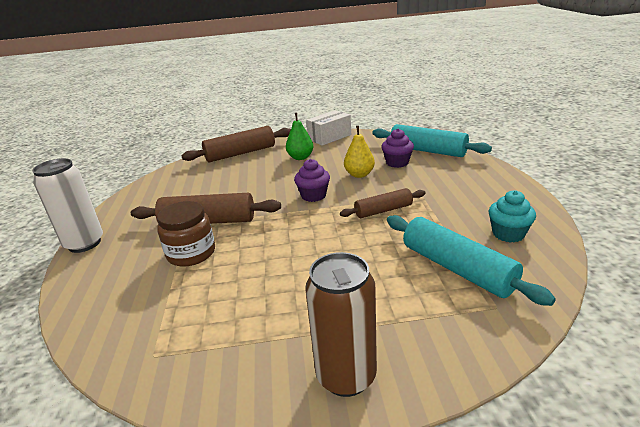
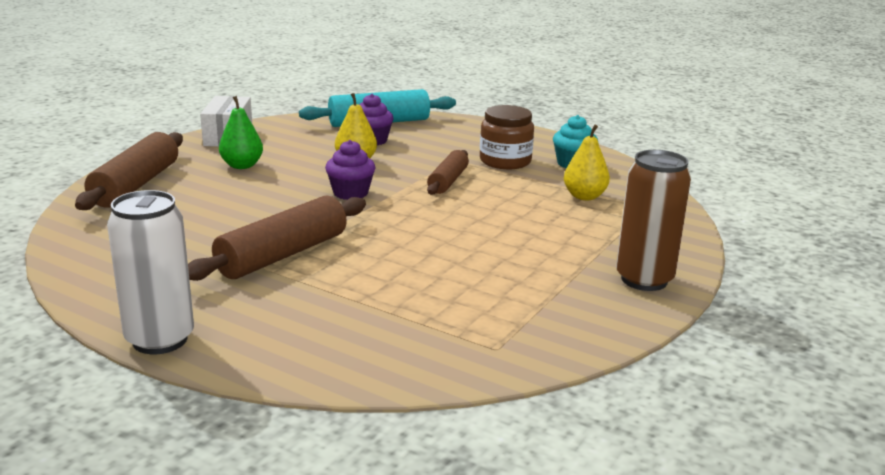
camera: 55 degrees left, 5 degrees down
brown jar [157,201,215,267] -> brown jar moved to [480,105,534,169]
turquoise rolling pin [387,215,556,306] -> yellow pear [564,125,610,200]

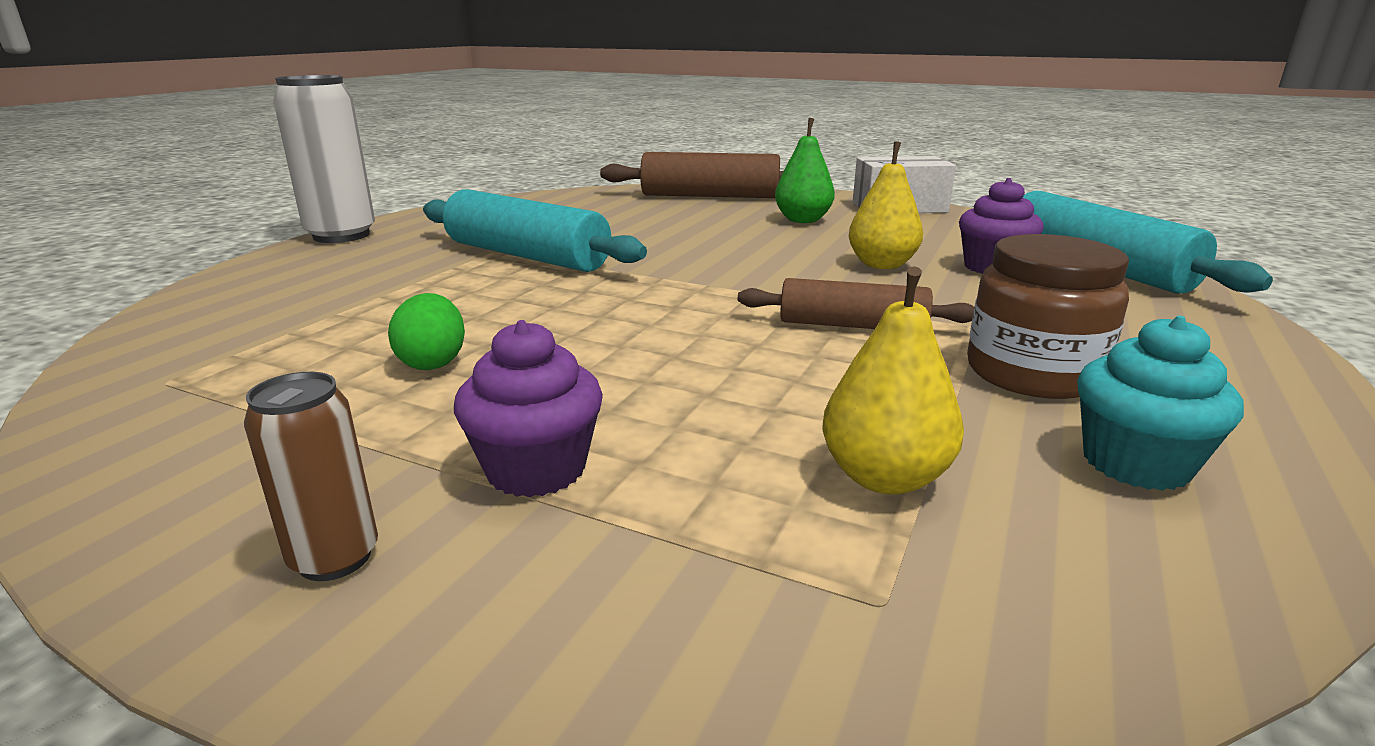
camera: 85 degrees right, 0 degrees up
brown rolling pin [188,195,366,281] -> turquoise rolling pin [423,189,647,272]
purple cupcake [325,140,375,200] -> purple cupcake moved to [454,320,603,497]
brown can [616,150,691,291] -> brown can [244,372,378,581], size x0.52
none -> green egg [388,293,465,370]

